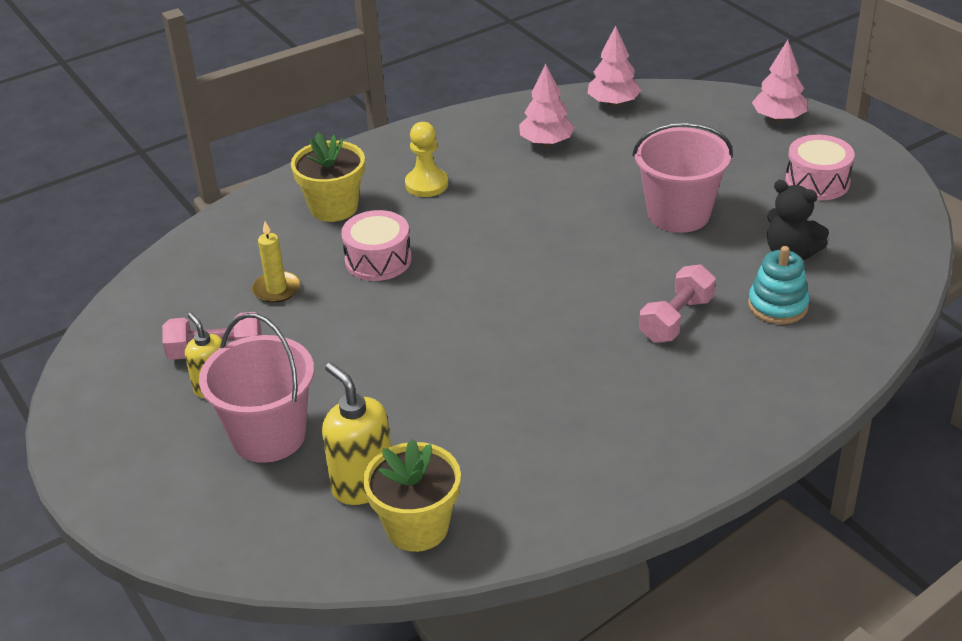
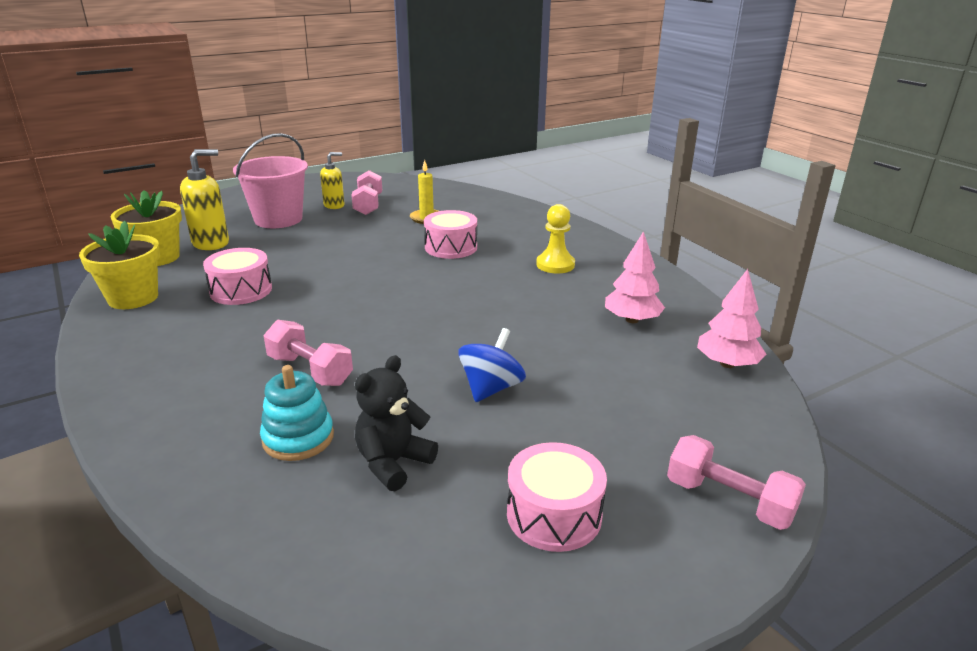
camera: 90 degrees right, 10 degrees down
yellow flower pot [291,133,365,222] -> yellow flower pot moved to [79,221,160,309]
pink bucket [632,122,733,233] -> blue spinning top [458,328,526,402]
pink tree [752,40,807,122] -> pink dumbbell [667,435,806,530]
none -> pink drum [203,248,272,305]

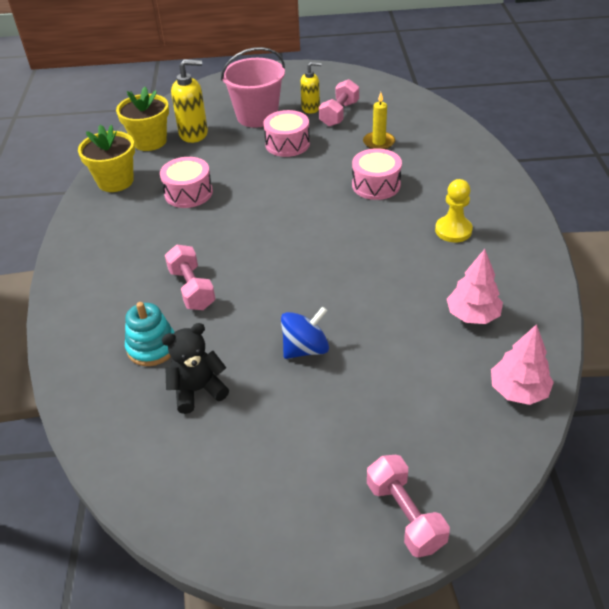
camera: 30 degrees right, 15 degrees up
pink drum [507,442,607,552] -> pink drum moved to [264,110,310,157]

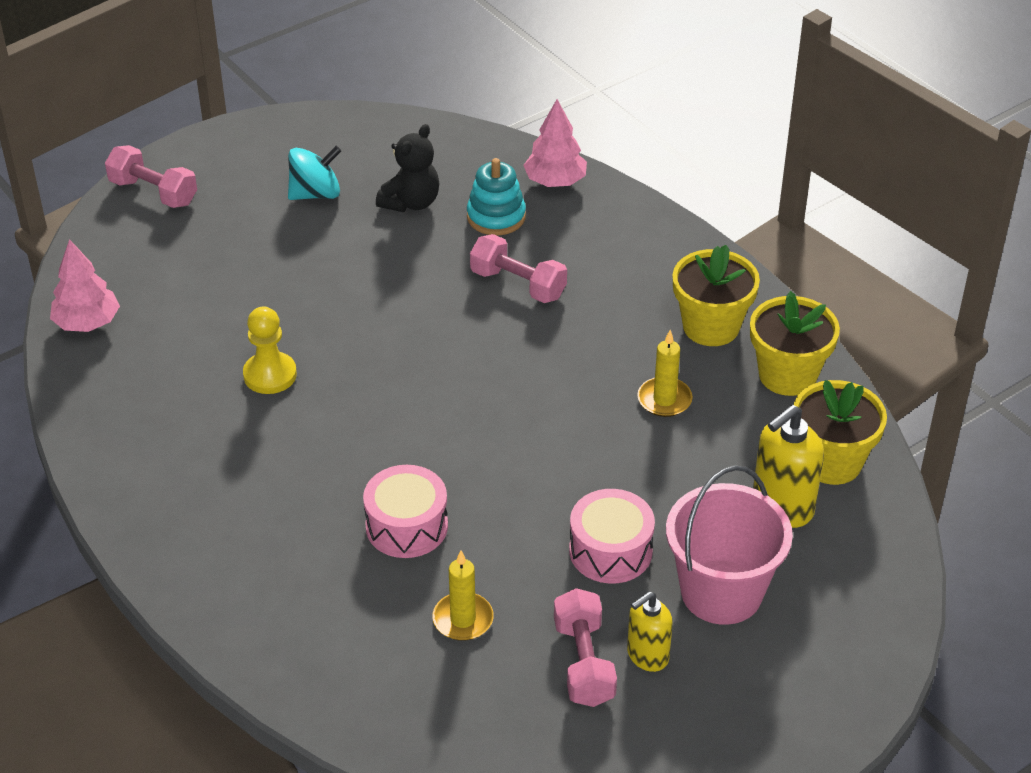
camera: 145 degrees right, 0 degrees up
pink drum [160,157,213,208] -> yellow candle [637,330,693,417]
blue spinning top [281,307,329,359] -> none
yellow pawn [435,179,473,242] -> yellow pawn moved to [243,306,297,394]
pink tree [447,249,503,324] -> pink tree moved to [523,99,587,187]
none -> turquoise spinning top [288,146,341,200]
none -> yellow flower pot [673,245,760,346]

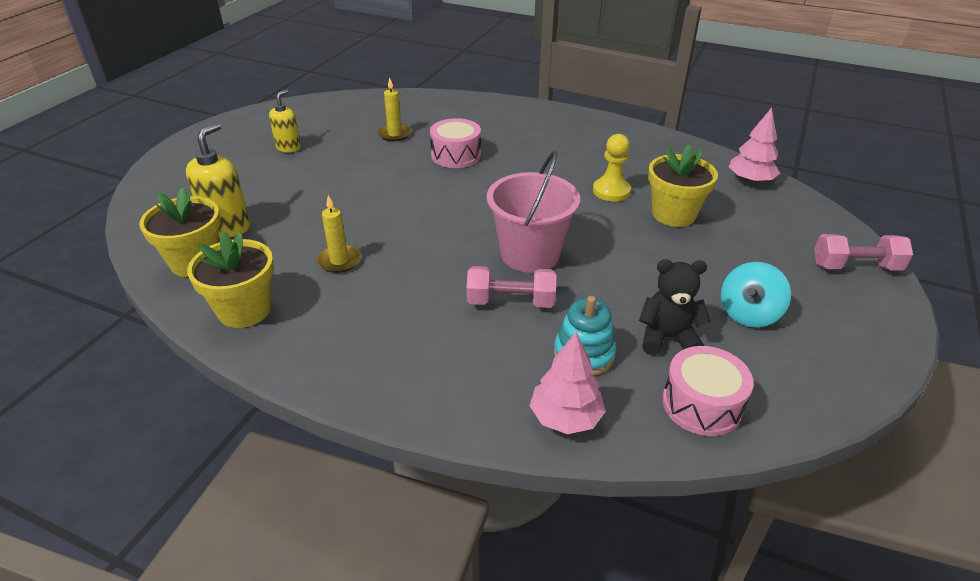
camera: 150 degrees right, 5 degrees down
black teddy bear [376,124,439,212] -> black teddy bear turned 90 degrees clockwise [639,259,711,355]
pink dumbbell [554,588,617,707] -> none
pink drum [569,489,655,584] -> pink drum moved to [662,346,754,436]
pink bucket [666,465,793,625] -> pink bucket moved to [487,151,580,273]
yellow flower pot [673,245,760,346] -> yellow flower pot moved to [648,145,718,227]

